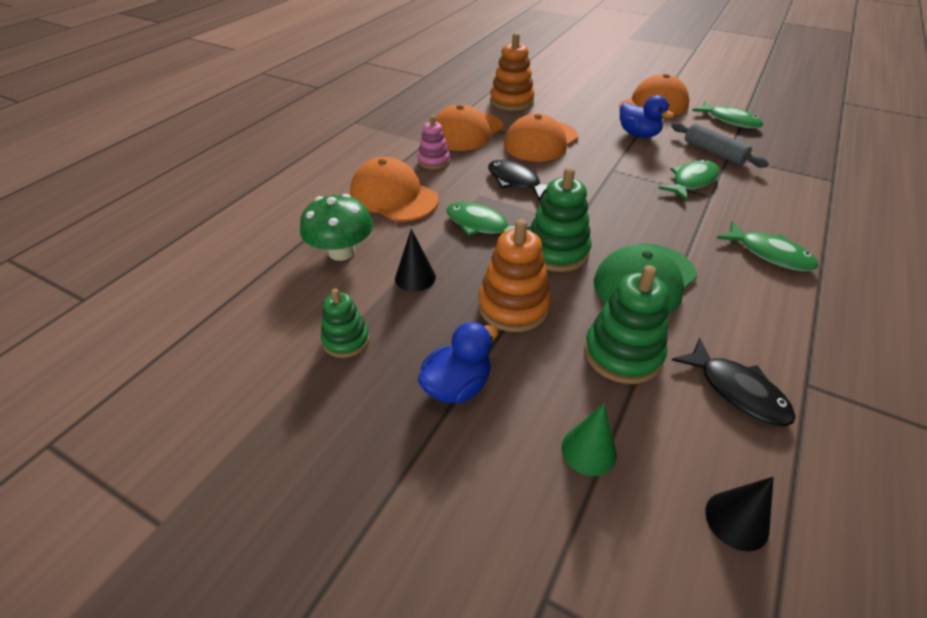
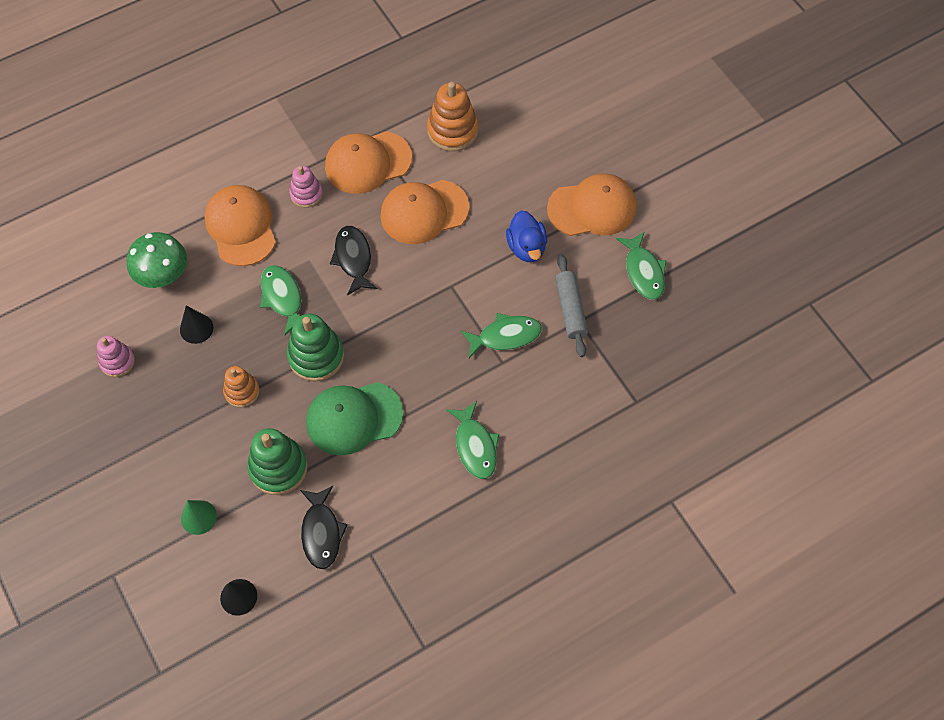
camera: 30 degrees right, 20 degrees up
green stacking toy [321,289,370,358] -> pink stacking toy [97,336,135,377]
blue duck [418,322,499,403] -> none
orange stacking toy [478,219,551,332] -> orange stacking toy [223,366,260,408], size x0.62

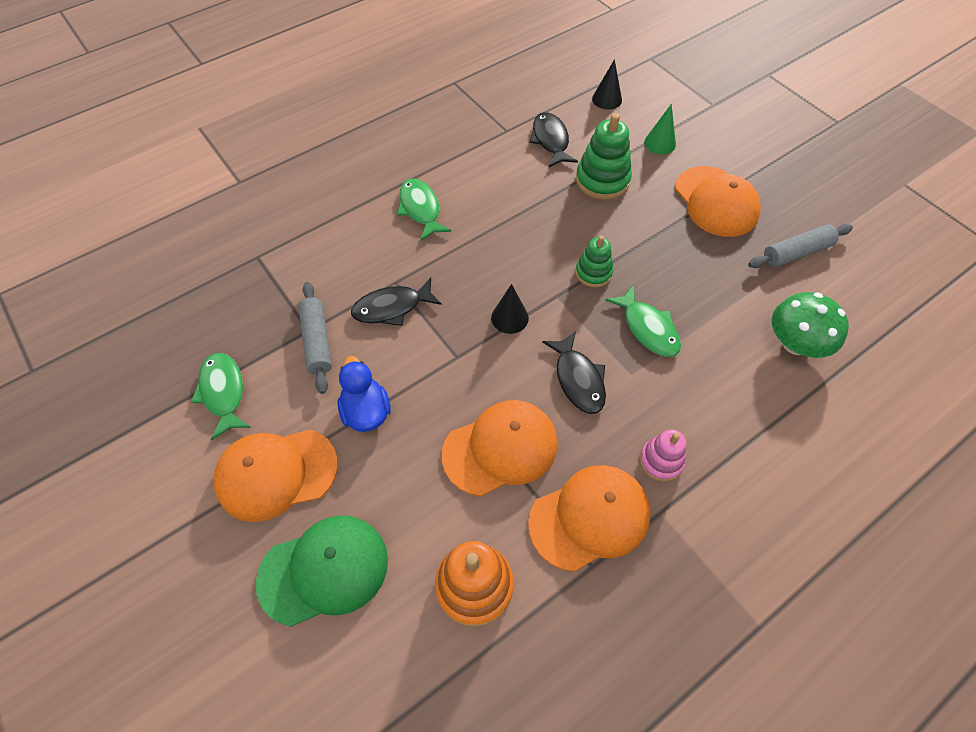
camera: 175 degrees right, 5 degrees down
pink stacking toy [97,336,135,377] -> grey rolling pin [748,224,853,268]
black cone [180,306,213,344] -> black cone moved to [491,284,529,334]
orange cap [204,185,276,266] -> orange cap moved to [675,166,761,237]
orange stacking toy [223,366,260,408] -> none
green stacking toy [287,314,344,381] -> green stacking toy [575,235,613,288], size x0.62
green cap [306,382,403,455] -> green cap moved to [256,515,388,627]
green fish [461,313,542,358] -> black fish [351,278,442,326]

